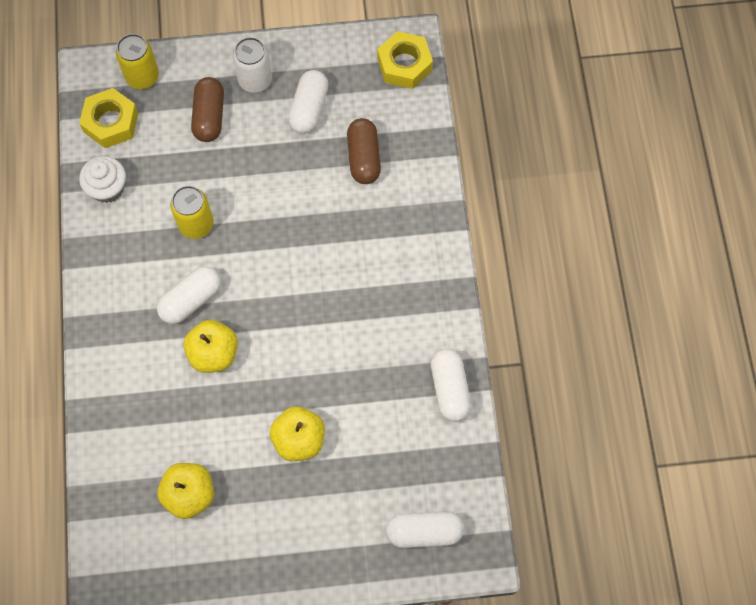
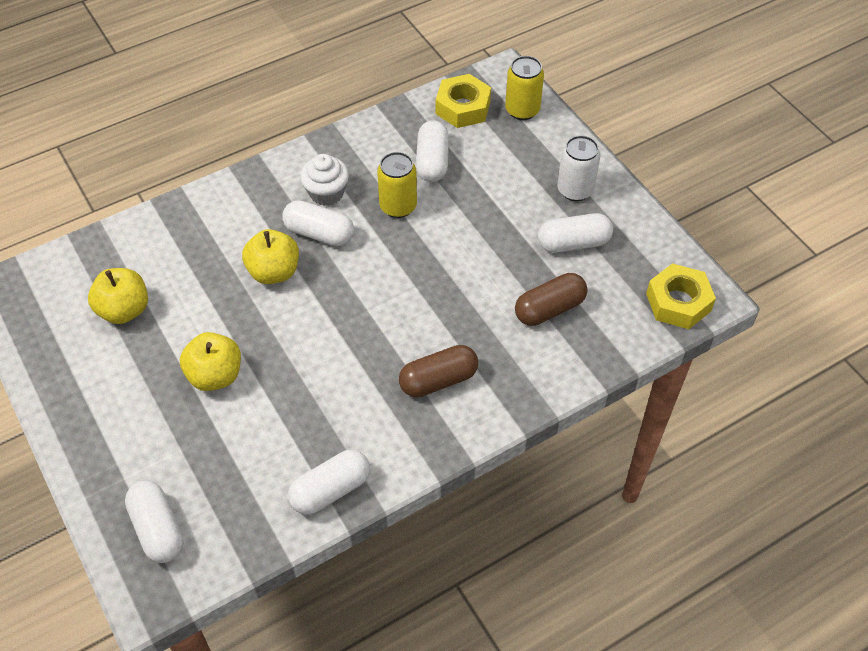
camera: 65 degrees right, 15 degrees down
white cupcake [79,156,126,203] -> white cupcake moved to [300,154,349,206]
brown capsule [191,77,224,142] -> brown capsule moved to [399,345,478,397]
none -> white capsule [416,121,449,182]

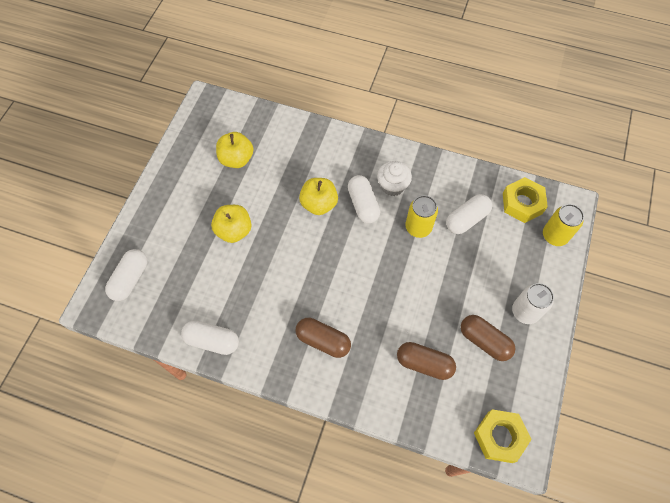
camera: 50 degrees right, 10 degrees up
white capsule [538,213,613,253] -> brown capsule [461,315,516,361]

